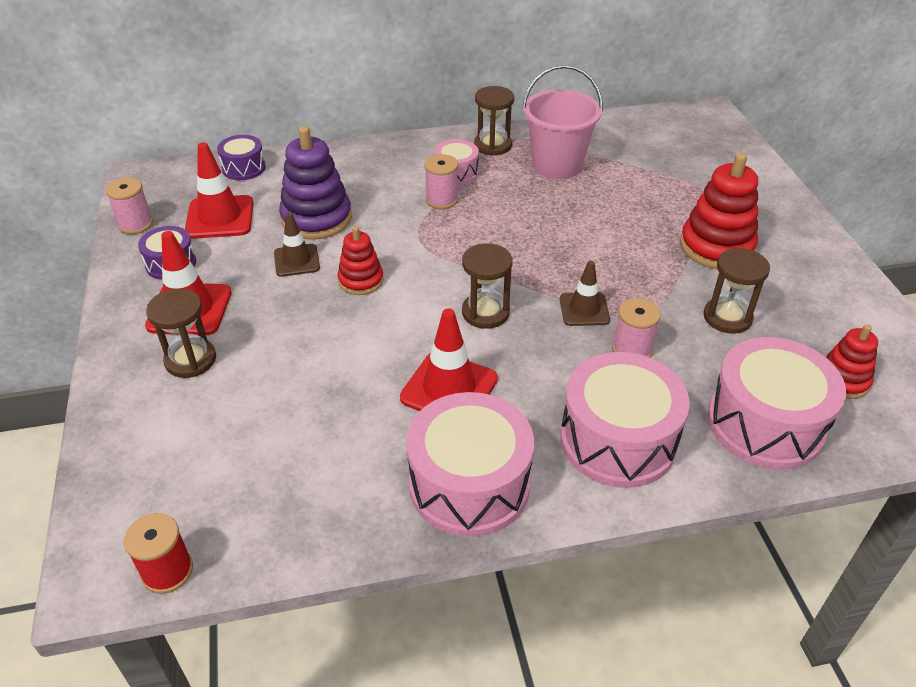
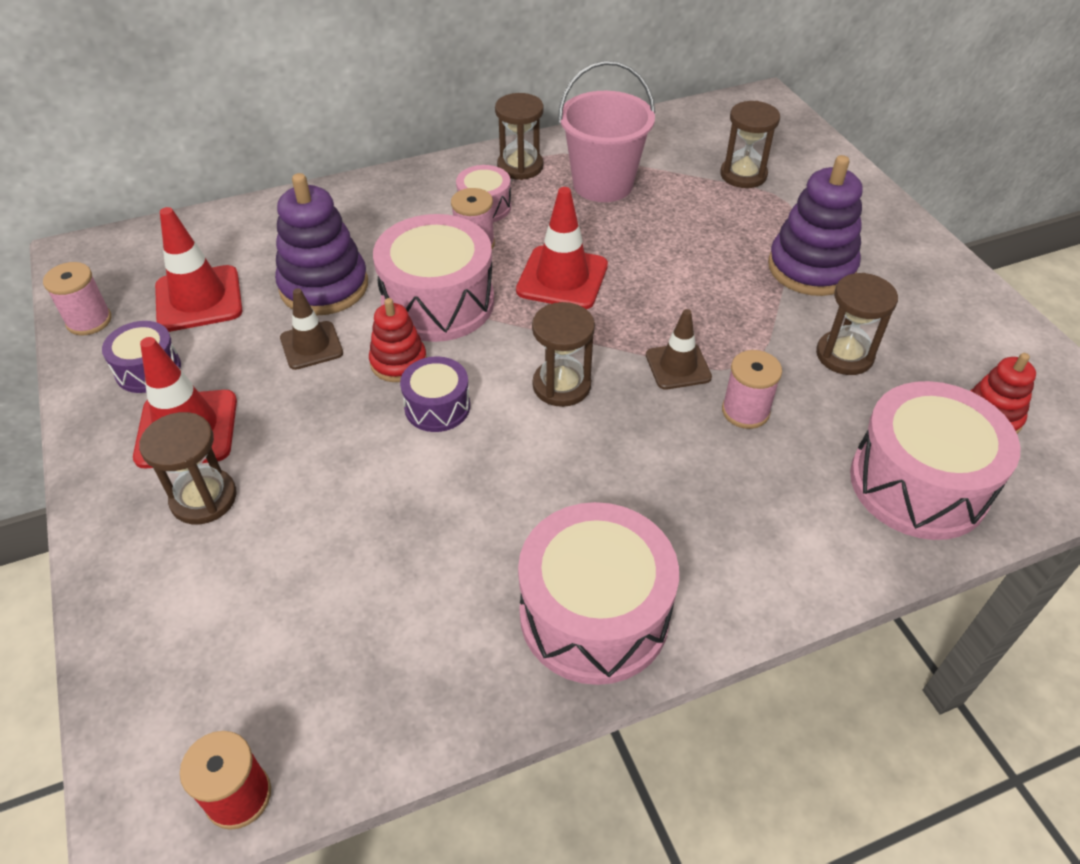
camera: 10 degrees left, 5 degrees up
purple drum [217,135,266,180] -> purple drum moved to [400,356,470,432]
red traffic cone [400,308,498,411] -> red traffic cone moved to [516,187,608,309]
pink drum [560,352,690,488] -> pink drum moved to [373,214,494,342]
red stacking toy [680,153,758,269] -> purple stacking toy [768,155,863,296]
none -> brown hourglass [720,101,780,188]

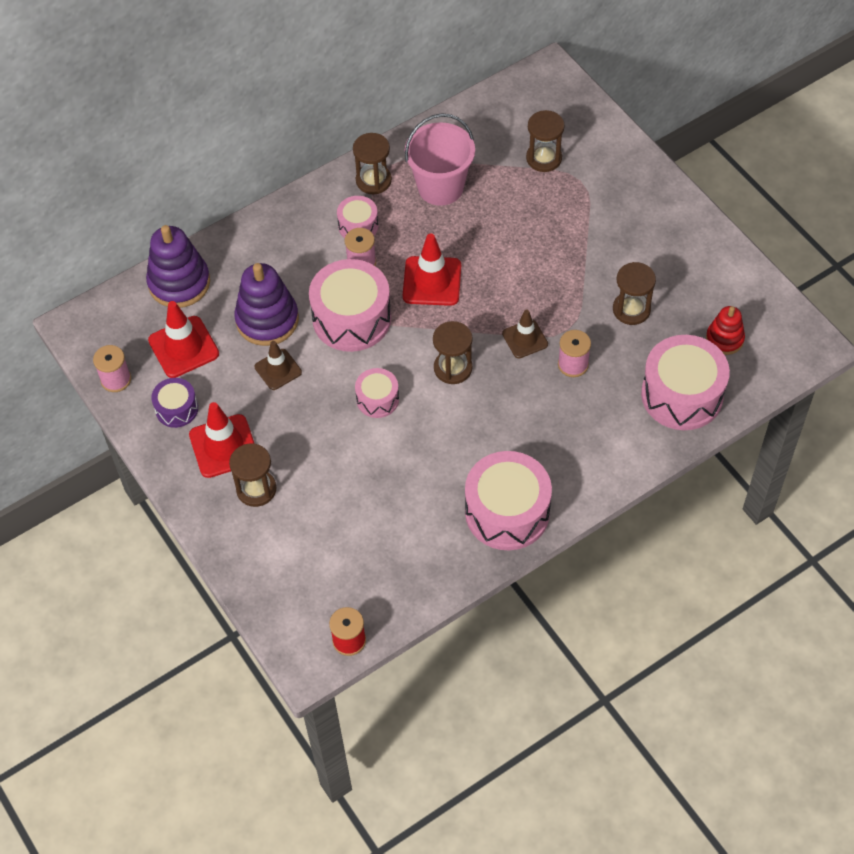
camera: 10 degrees left, 10 degrees up
red stacking toy [369,298,427,382] -> none
purple drum [400,356,470,432] -> pink drum [355,368,399,418]
purple stacking toy [768,155,863,296] -> purple stacking toy moved to [146,225,210,308]

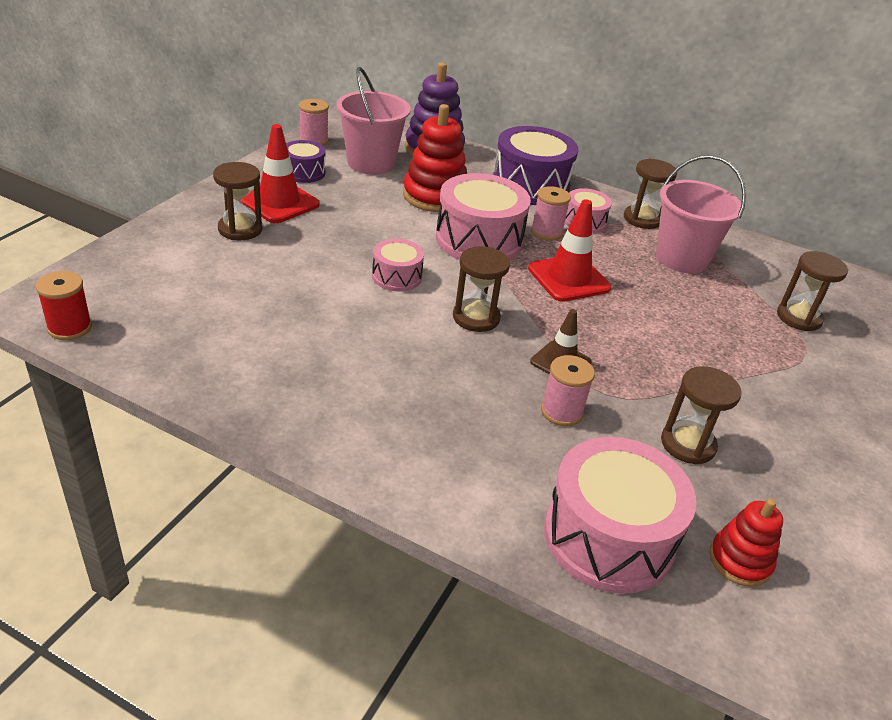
camera: 55 degrees right, 20 degrees down
red traffic cone [148,301,219,378] -> pink bucket [336,67,411,175]
purple stacking toy [234,263,299,346] -> red stacking toy [403,104,467,212]
brown traffic cone [255,341,302,390] -> none
pink drum [465,451,552,550] -> none
none -> purple drum [493,126,578,205]

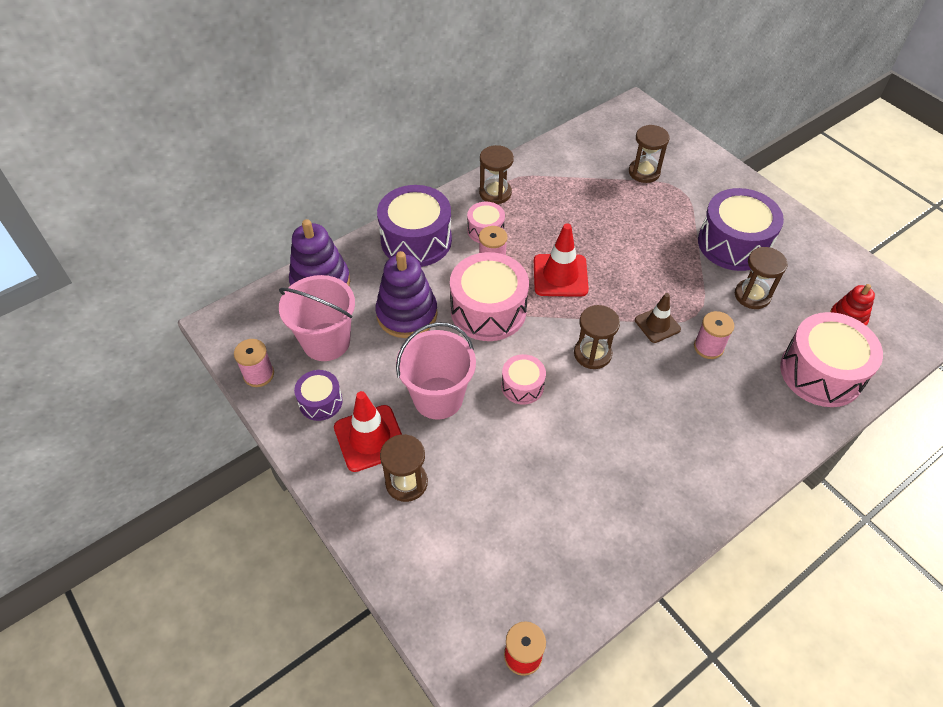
camera: 60 degrees left, 15 degrees up
red stacking toy [403,104,467,212] -> purple stacking toy [375,251,438,338]
pink bucket [656,155,746,273] -> pink bucket moved to [396,322,476,420]
none -> purple drum [698,188,784,271]

